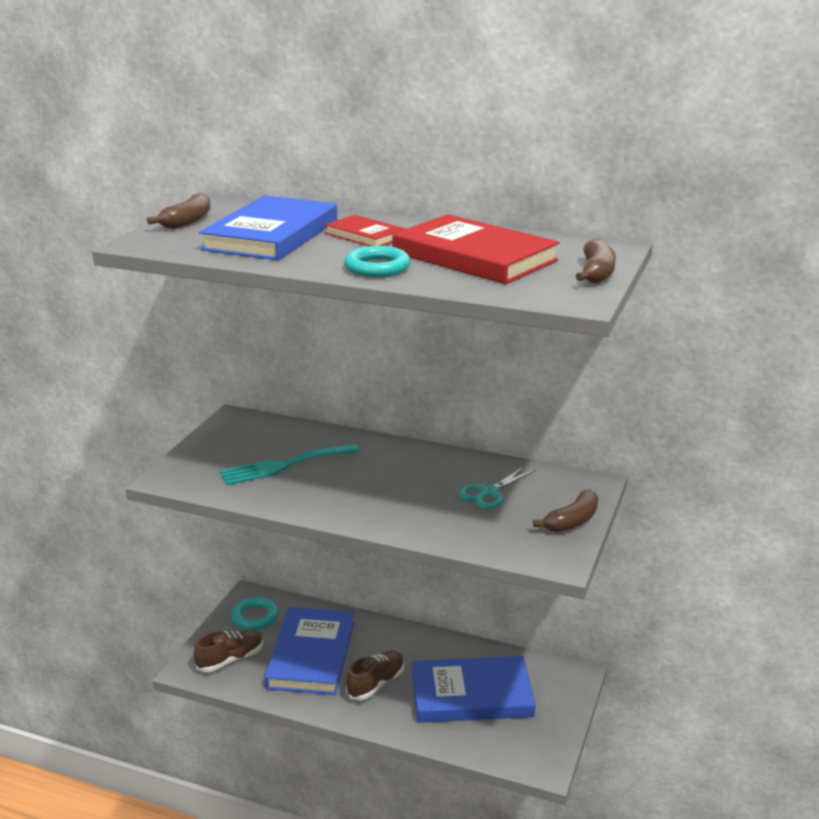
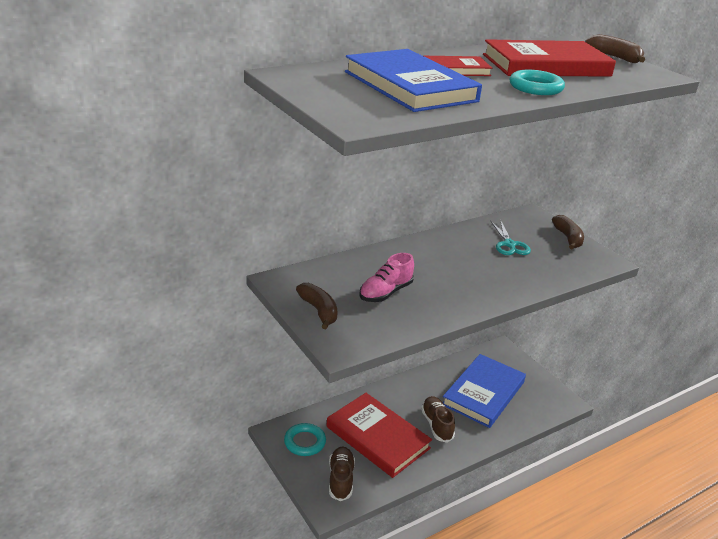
camera: 55 degrees left, 5 degrees up
brown banana [147,193,211,229] -> brown banana moved to [296,283,337,329]
turquoise fork [220,443,360,485] -> pink shoe [360,253,414,302]
blue book [264,607,354,695] -> red book [327,393,432,478]

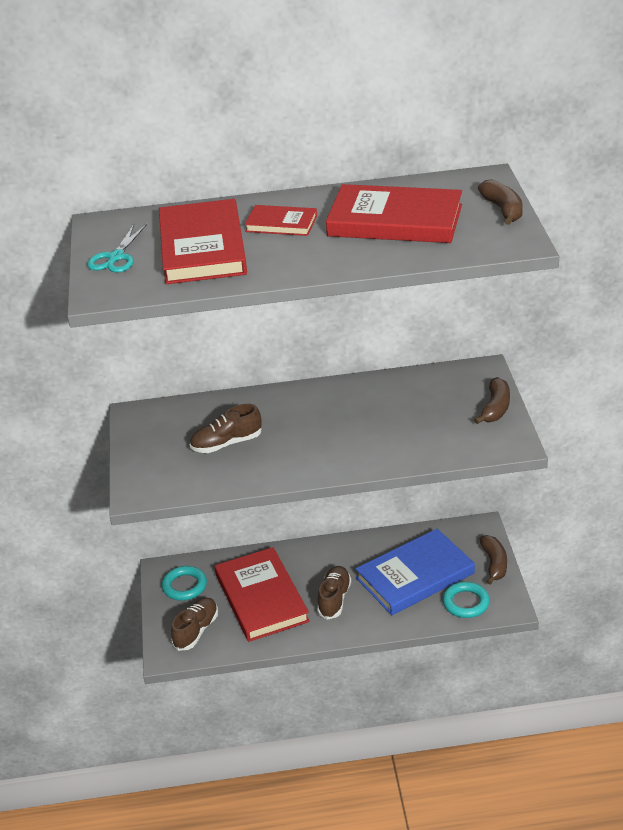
camera: 30 degrees right, 5 degrees up
brown banana [296,283,337,329] -> brown banana moved to [479,535,507,584]
blue book [345,49,482,112] -> red book [159,199,247,284]
pink shoe [360,253,414,302] -> brown shoe [190,404,262,453]
turquoise scissors [491,220,531,255] -> turquoise scissors moved to [87,224,147,273]
turquoise ring [510,70,565,95] -> turquoise ring moved to [443,582,490,618]

